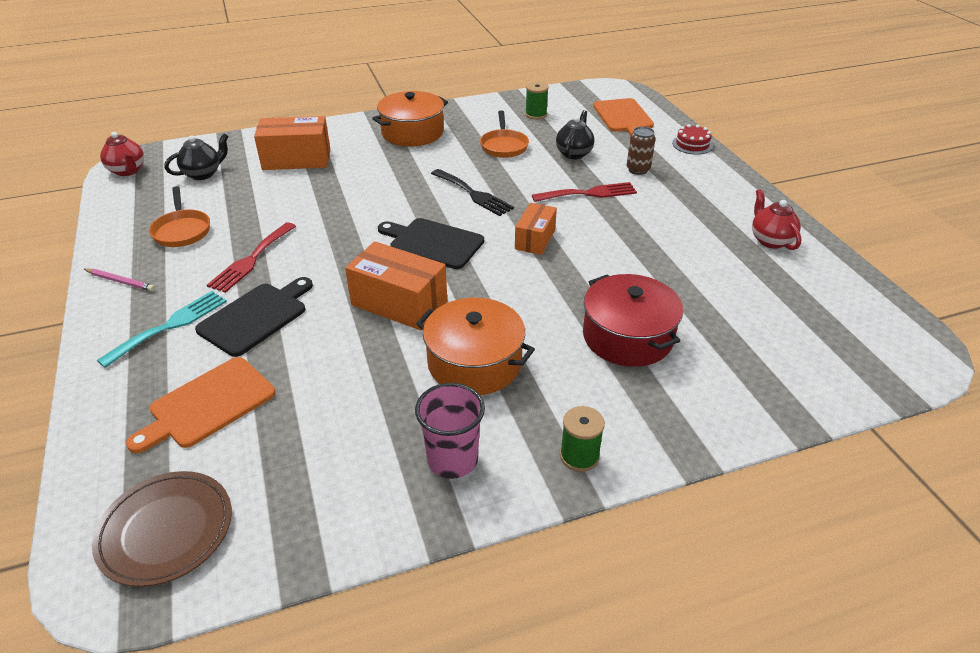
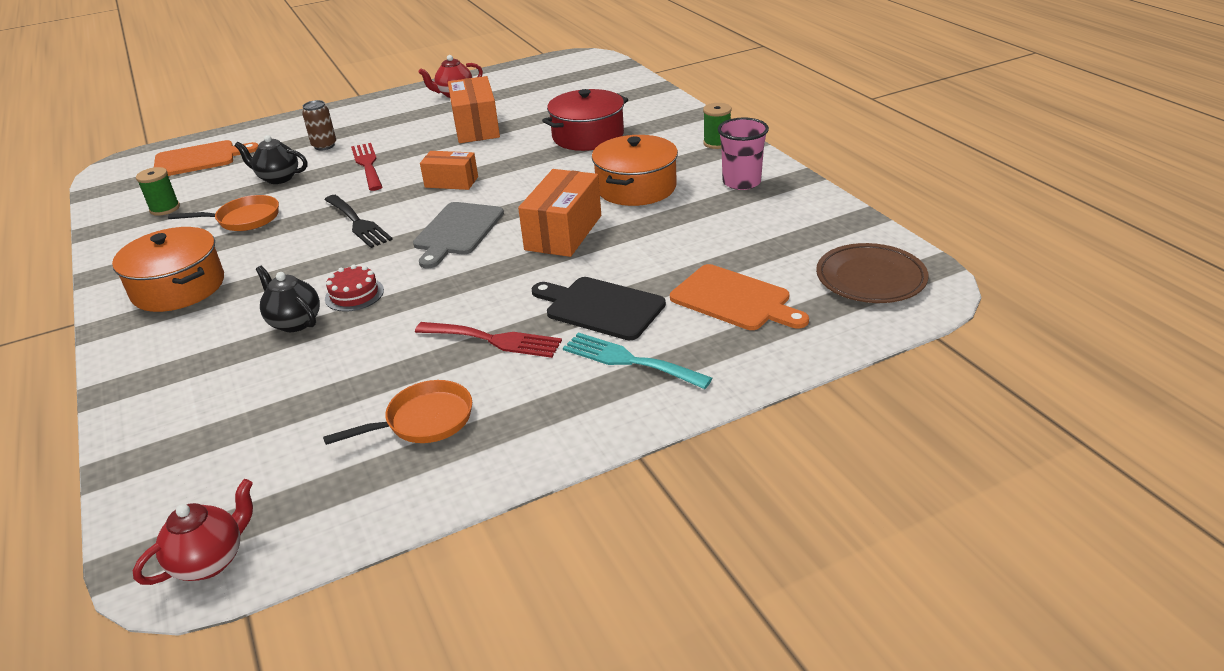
camera: 95 degrees left, 5 degrees down
pink pencil [84,269,155,291] -> none
black teapot [165,133,229,180] -> black teapot moved to [256,266,320,332]
orange box [254,116,330,170] -> orange box moved to [448,76,500,143]
black cutting board [378,218,484,269] -> grey cutting board [413,202,504,268]
black fork [431,169,514,216] -> black fork turned 105 degrees clockwise [324,195,393,248]
red cake [672,124,713,155] -> red cake moved to [325,265,384,312]

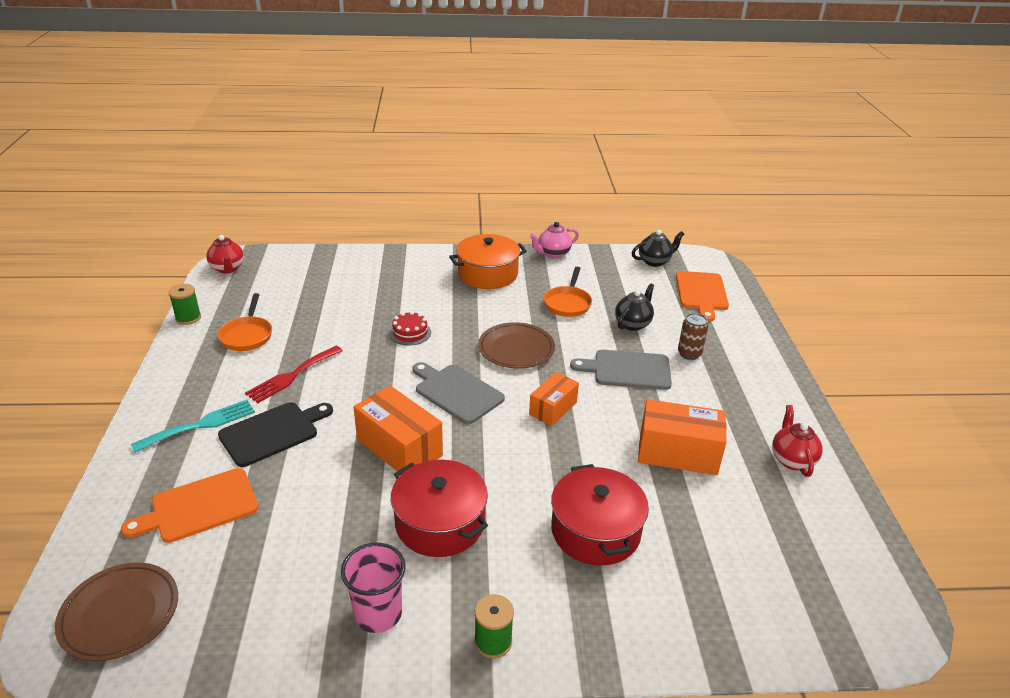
camera: 110 degrees right, 0 degrees up
green spool [136,167,180,216] -> green spool moved to [168,284,201,325]
black teapot [256,266,320,332] -> black teapot moved to [632,230,684,267]
black fork [324,195,393,248] -> brown plate [478,322,555,369]
red fork [351,143,382,191] -> grey cutting board [570,350,672,390]
orange pot [592,135,678,206] -> red pot [391,460,488,557]
none -> pink teapot [530,222,579,259]

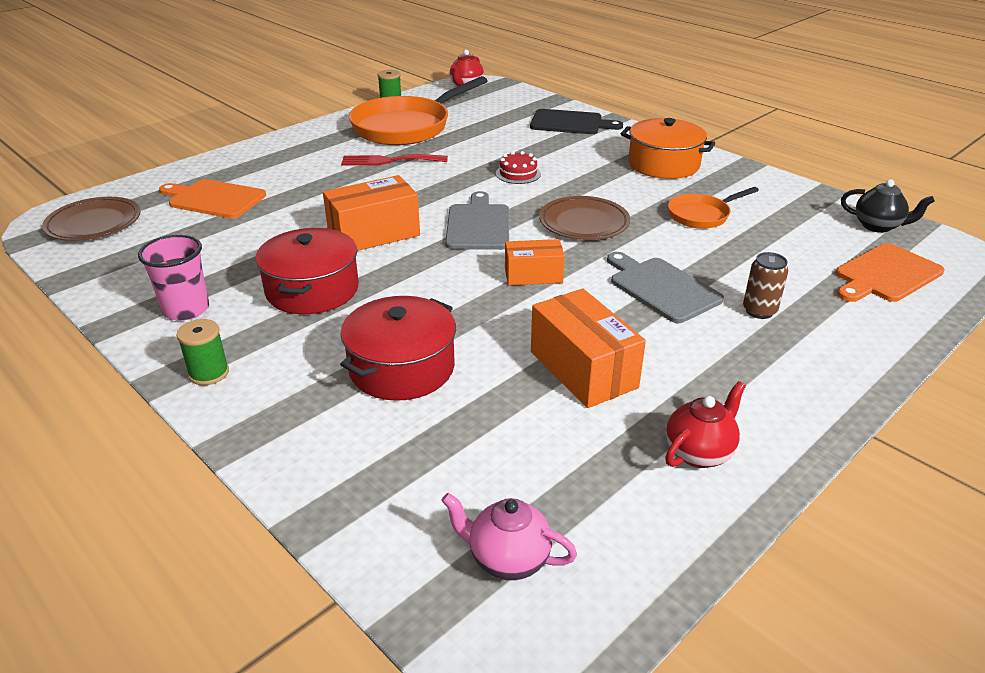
camera: 50 degrees right, 0 degrees up
turquoise fork [131,400,255,453] -> none
orange pan [218,293,272,351] -> orange pan [349,76,487,145], size x1.97
black cutting board [218,402,333,467] -> black cutting board moved to [530,109,623,134]
orange box [353,386,443,471] -> orange box turned 60 degrees clockwise [323,175,420,251]
pink teapot [530,222,579,259] -> pink teapot moved to [442,493,577,581]
black teapot [615,284,654,331] -> none

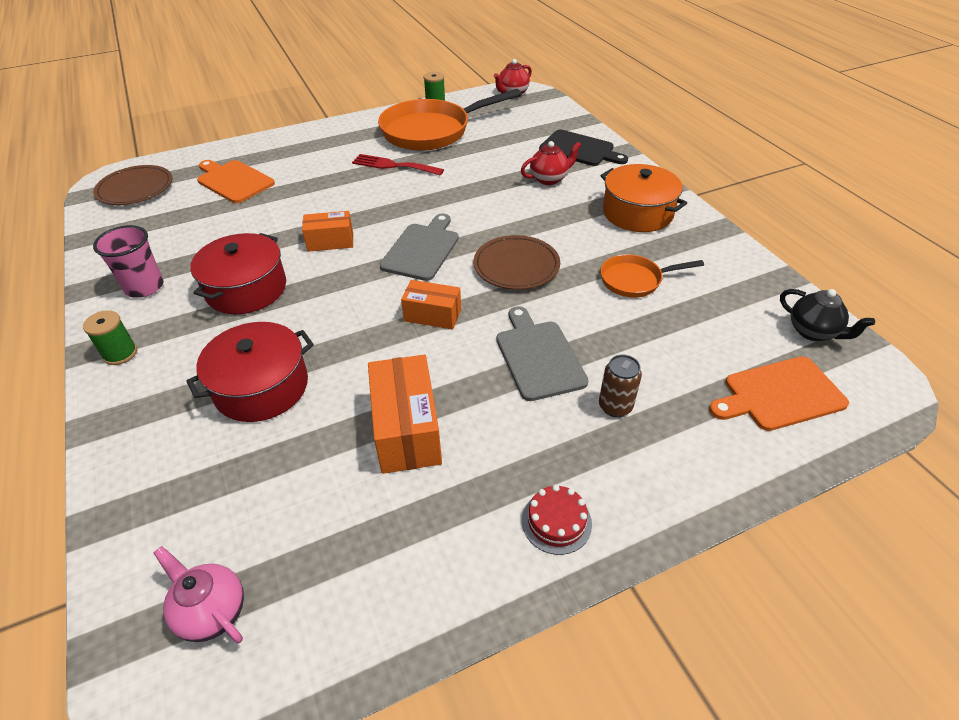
camera: 20 degrees right, 10 degrees up
orange box [323,175,420,251] -> orange box [302,211,353,252], size x0.63
red cake [496,151,541,184] -> red cake moved to [522,485,592,555]
red teapot [665,381,746,468] -> red teapot moved to [521,141,581,185]

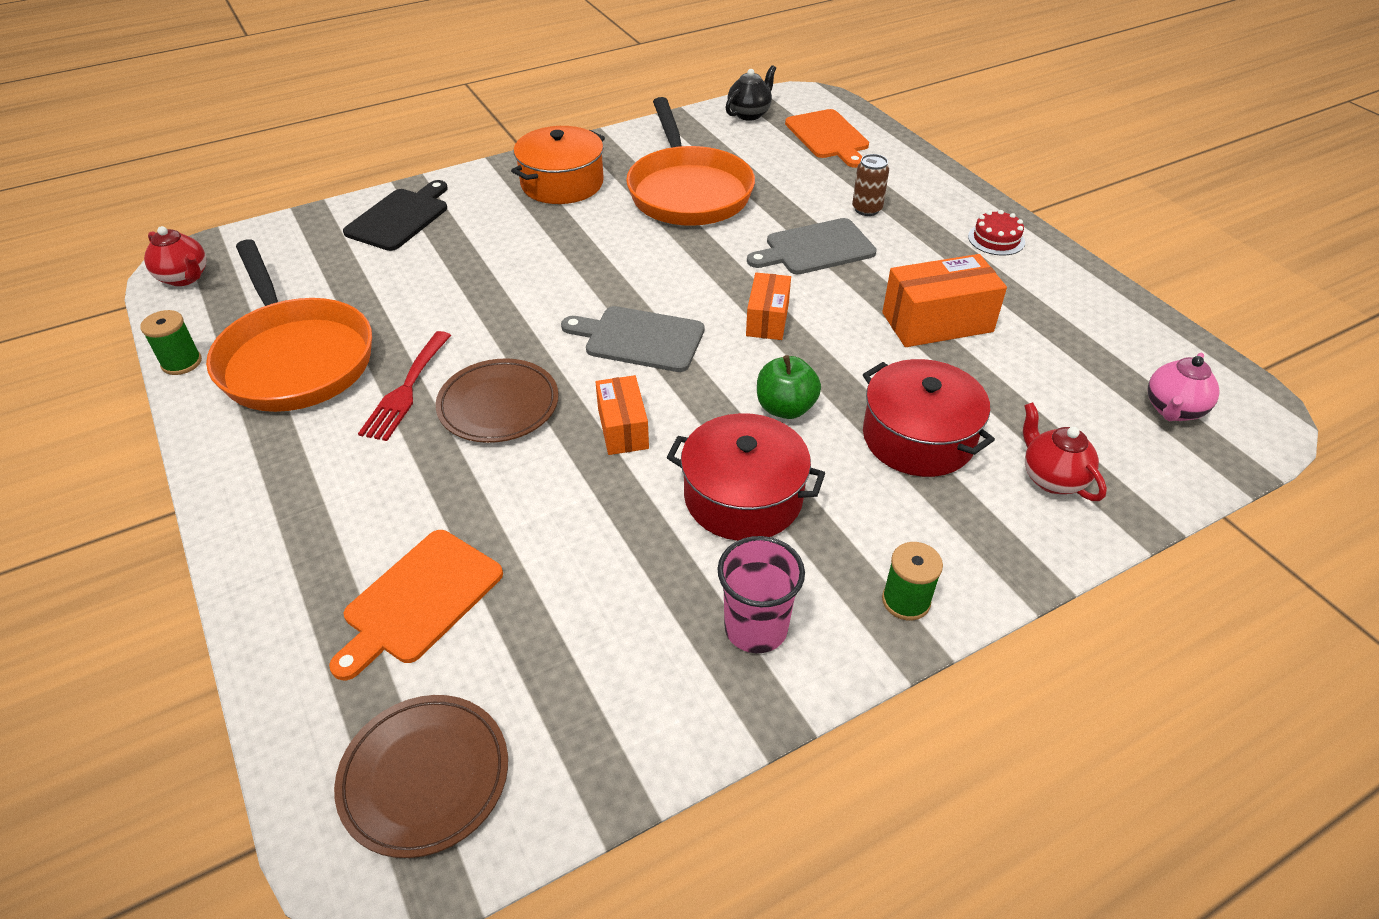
camera: 95 degrees left, 0 degrees up
brown plate [473,235,560,290] -> brown plate moved to [435,358,559,443]
red teapot [521,141,581,185] -> red teapot moved to [1023,402,1107,501]
orange pan [600,254,704,298] -> orange pan [626,97,755,226], size x1.97
none -> green apple [757,355,821,419]

